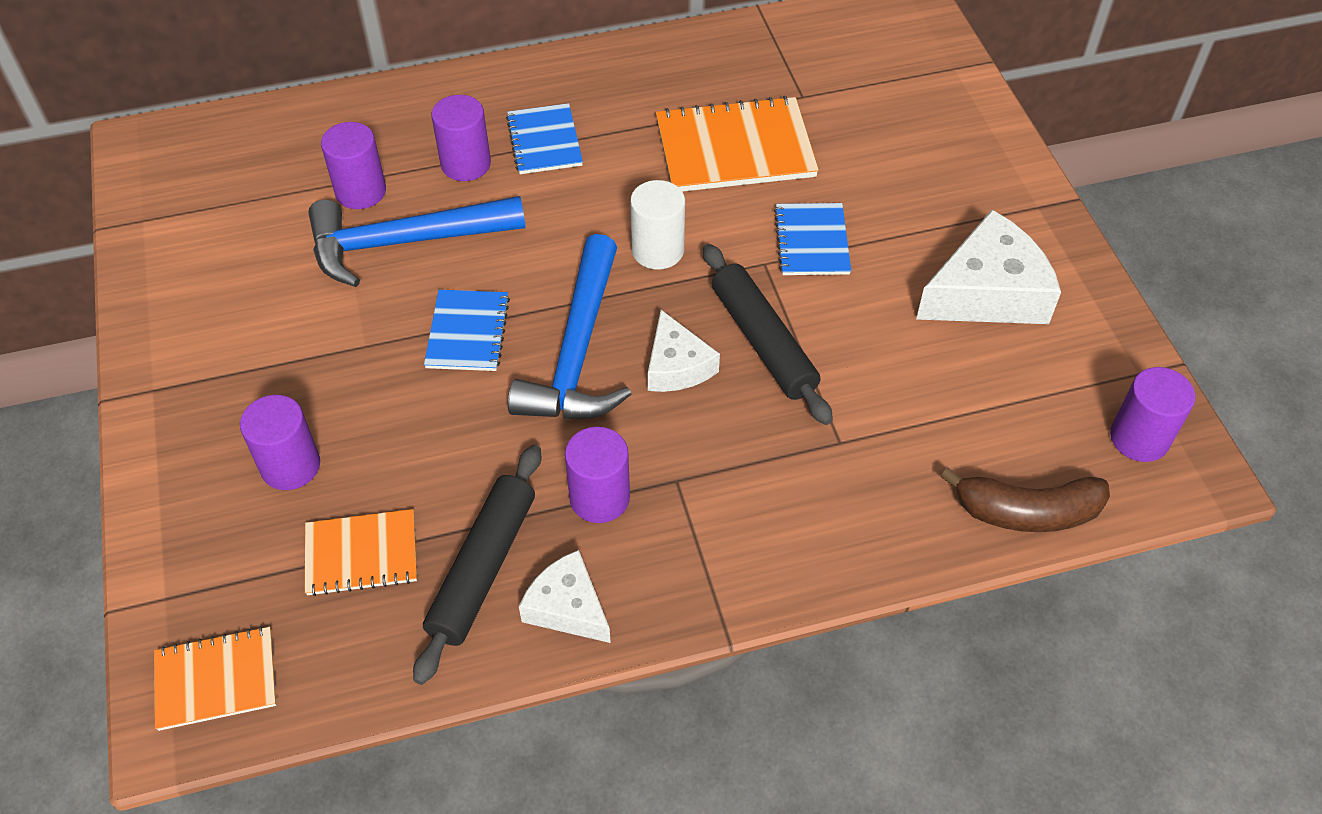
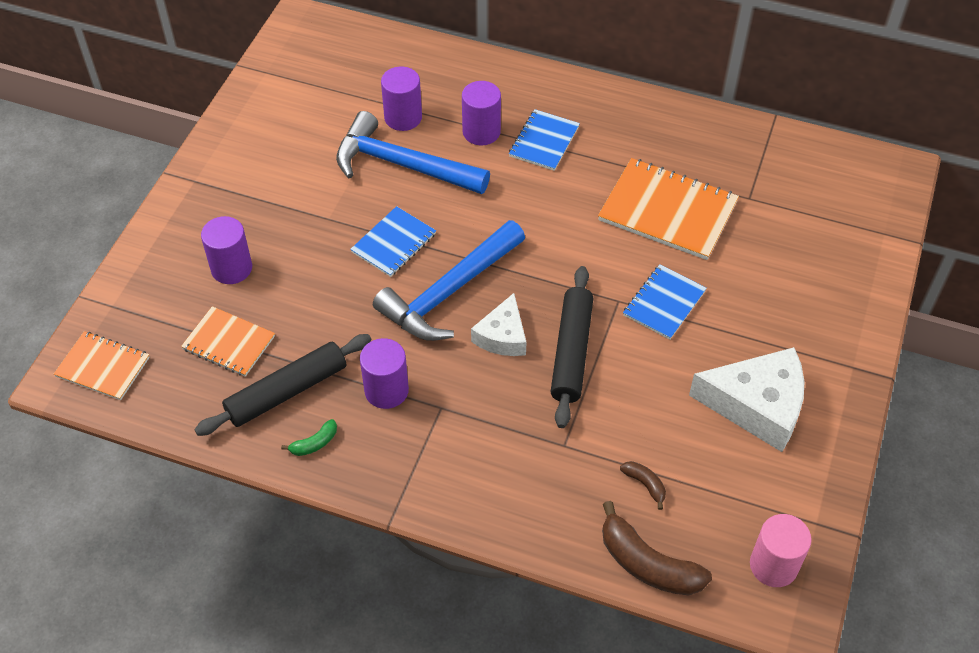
camera: 35 degrees right, 0 degrees up
white cheese [519,550,611,643] -> green banana [281,419,337,456]
white cylinder [630,180,685,270] -> none
purple cylinder [1110,367,1195,462] -> pink cylinder [750,514,812,587]
none -> brown banana [620,461,666,510]

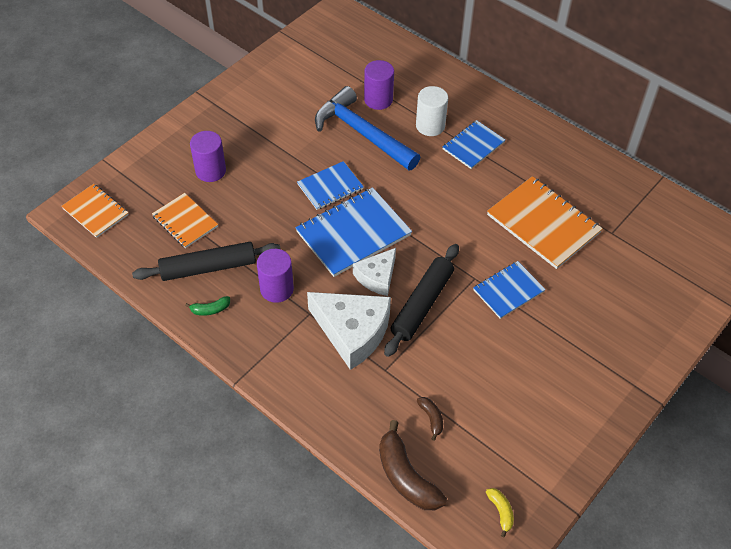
camera: 20 degrees right, 0 degrees up
blue hammer [373,220,525,341] -> blue notebook [295,187,412,277]
purple cylinder [462,81,501,146] -> white cylinder [416,86,448,136]
white cheese [689,347,805,452] -> white cheese moved to [307,292,391,370]
pink cylinder [750,514,812,587] -> yellow banana [486,488,514,537]

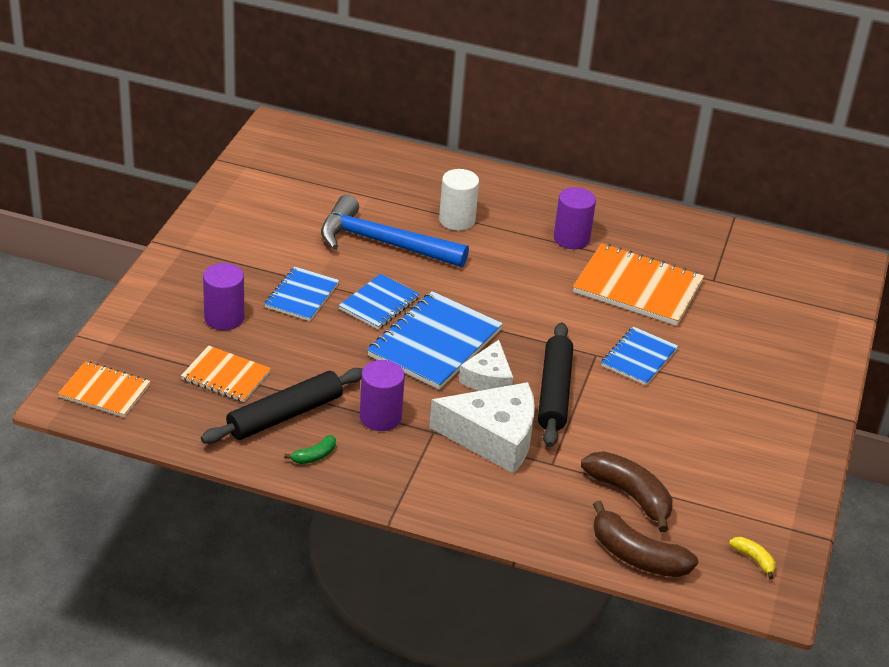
camera: 25 degrees left, 15 degrees down
purple cylinder [364,60,394,110] -> purple cylinder moved to [554,187,596,249]
brown banana [417,397,443,441] -> brown banana [581,451,672,532], size x2.05
blue notebook [443,120,505,169] -> blue notebook moved to [265,266,339,321]

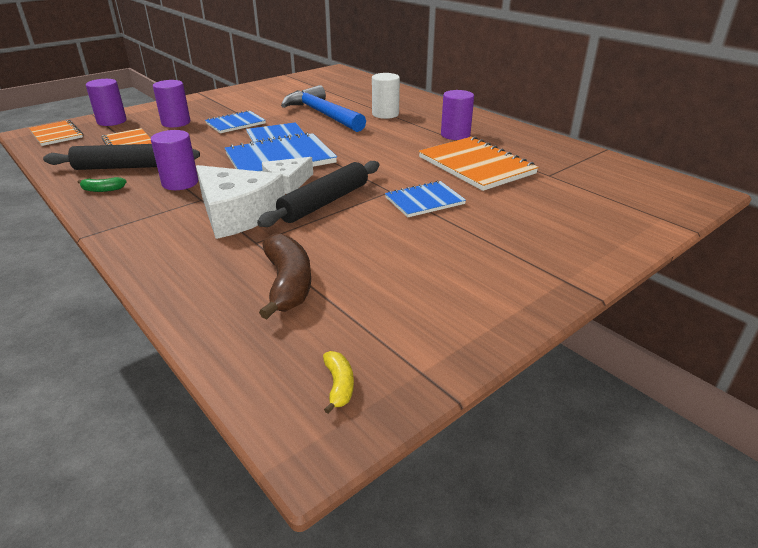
camera: 35 degrees right, 5 degrees down
brown banana [593,501,698,577] -> none
none -> purple cylinder [86,79,127,126]

